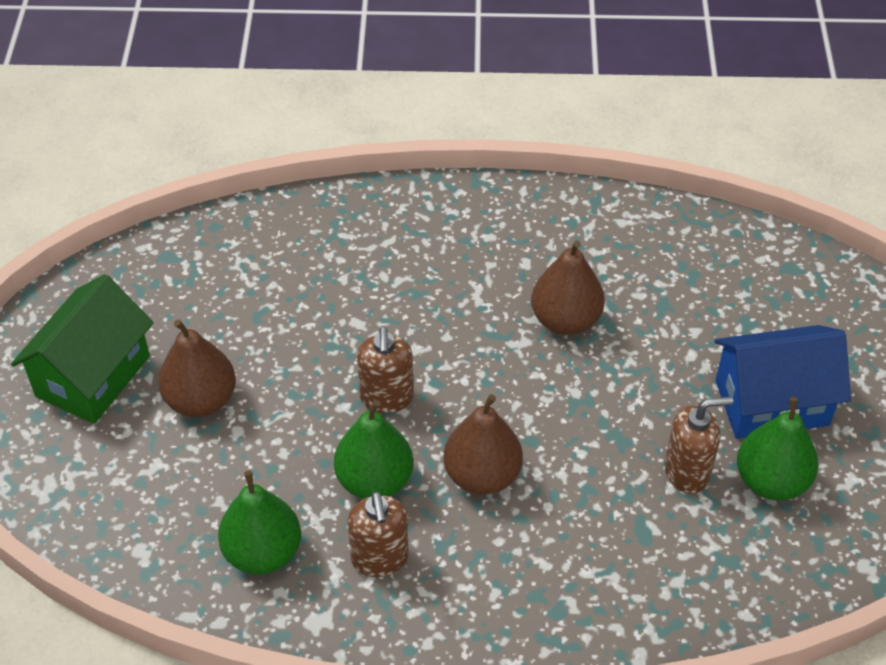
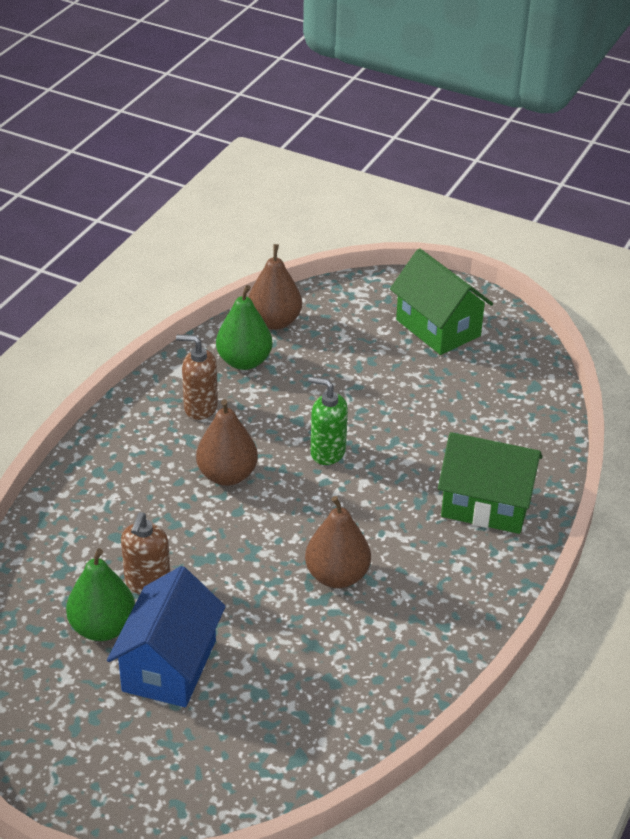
camera: 115 degrees right, 10 degrees down
brown pear [158,319,236,417] -> brown pear moved to [249,244,302,330]
green pear [334,400,413,499] -> none
brown soap dispenser [357,326,414,413] -> green soap dispenser [308,377,348,465]
none -> green house [438,432,543,534]

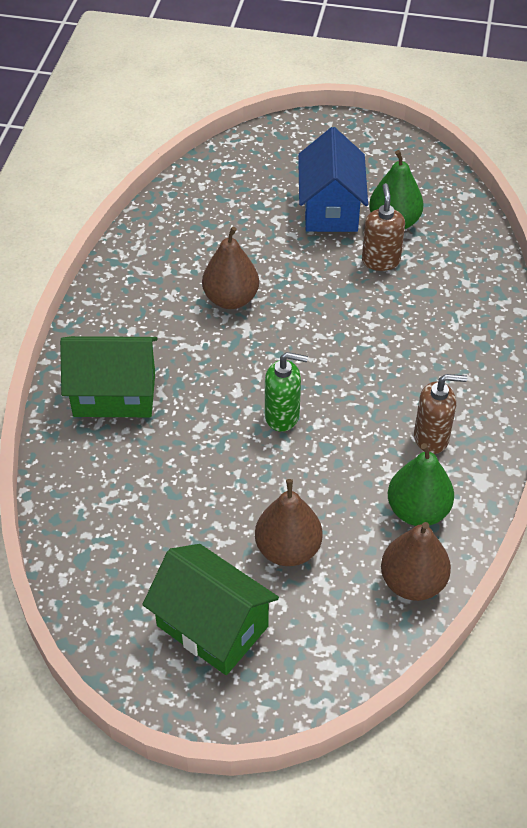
camera: 165 degrees right, 10 degrees up
brown pear [196,399,258,486] -> brown pear moved to [255,479,323,566]

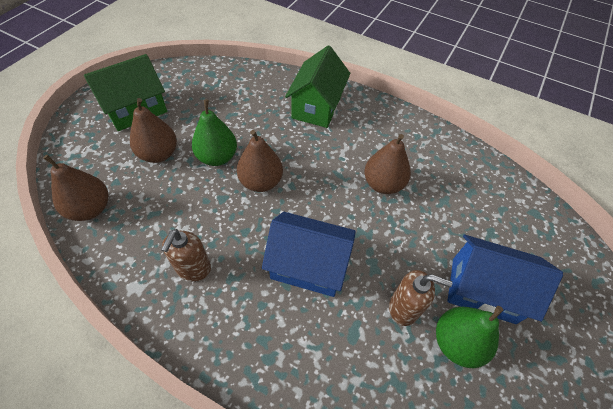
camera: 105 degrees right, 5 degrees up
green soap dispenser [265,352,308,432] -> brown pear [237,130,283,192]
green pear [388,443,454,526] -> green pear moved to [192,99,237,166]
none -> blue house [262,212,356,297]

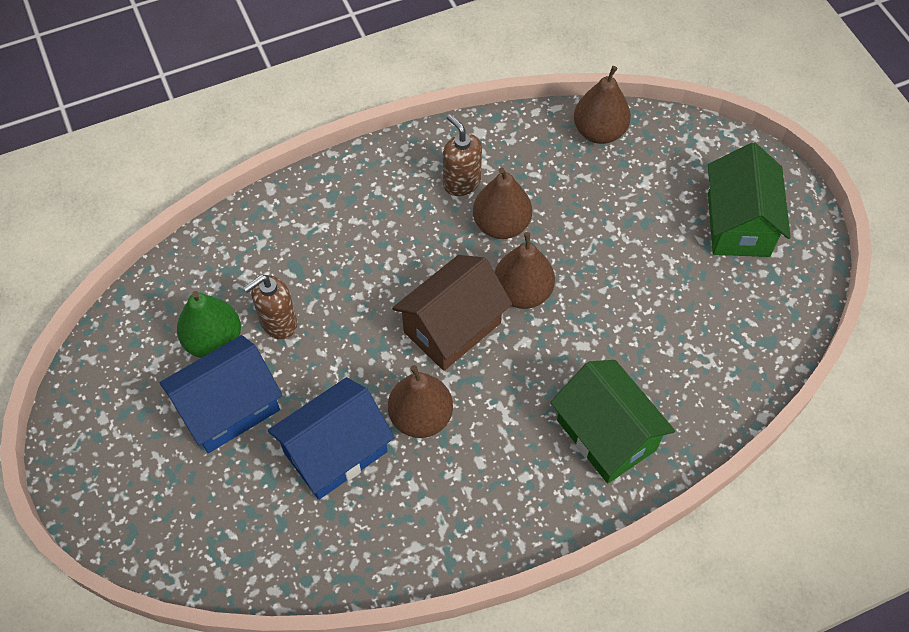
camera: 130 degrees right, 5 degrees up
brown pear [130,98,177,163] -> brown pear moved to [473,168,532,239]
green pear [192,99,237,166] -> none
blue house [262,212,356,297] -> blue house moved to [268,377,395,500]
none -> brown house [392,255,512,371]

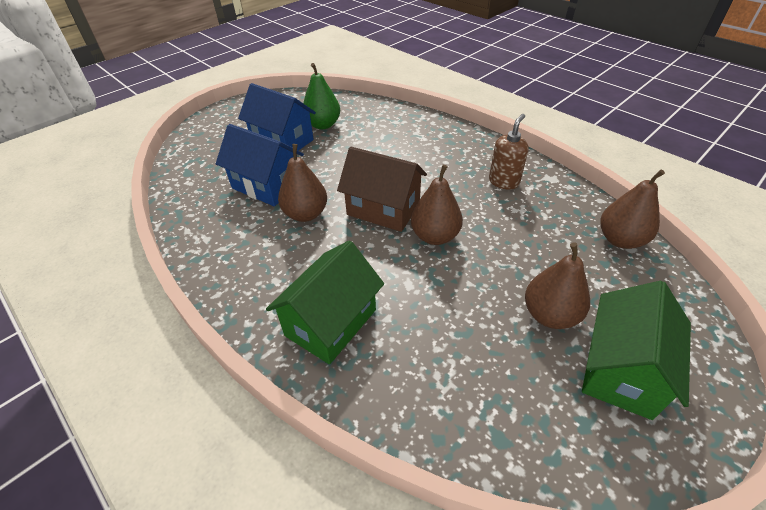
camera: 70 degrees right, 15 degrees down
brown soap dispenser [243,275,297,339] -> none
brown pear [473,168,532,239] -> brown pear moved to [525,243,590,329]
green house [708,142,791,257] -> green house turned 45 degrees counterclockwise [582,281,691,420]

